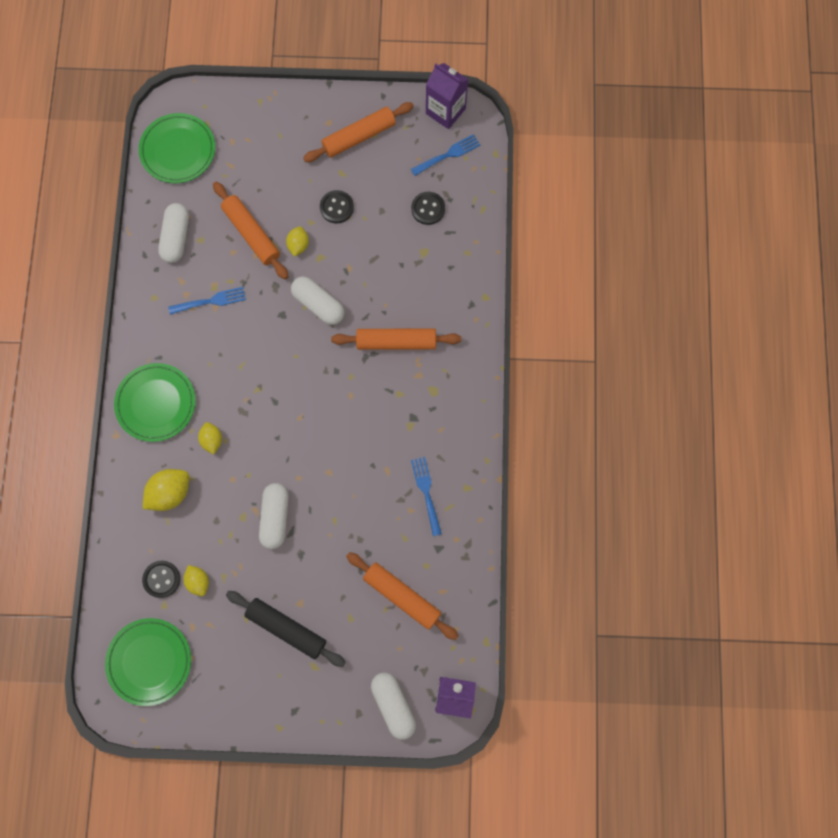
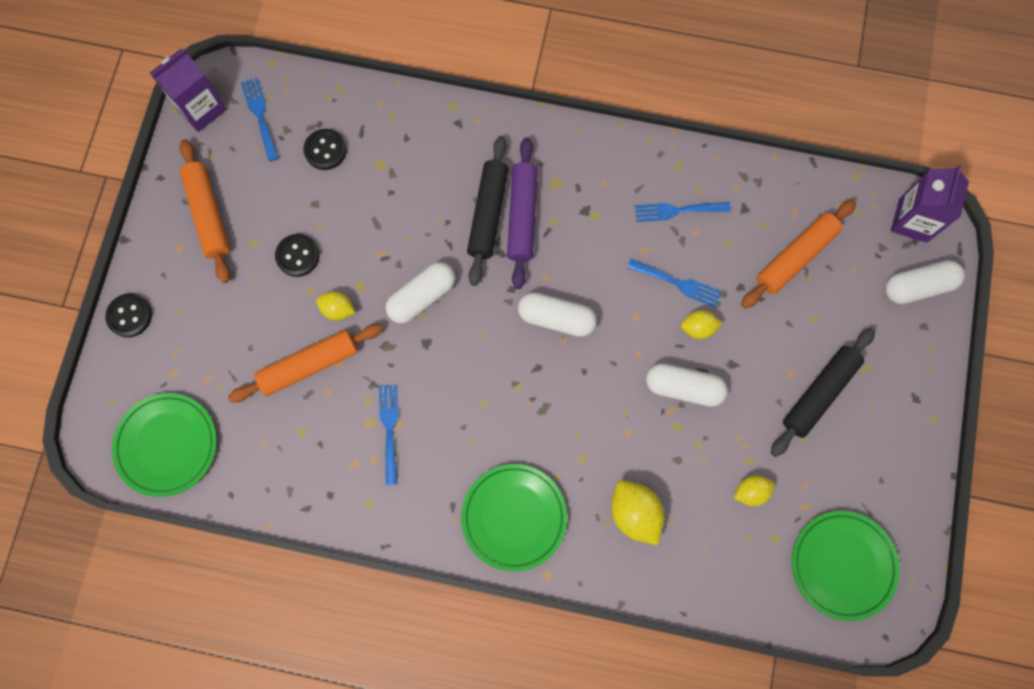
camera: 80 degrees left, 0 degrees up
black button [142,560,180,598] -> black button moved to [105,293,152,337]
white capsule [158,203,189,263] -> white capsule moved to [518,292,597,337]
yellow lemon [198,422,222,455] -> yellow lemon moved to [681,310,722,339]
orange rolling pin [331,328,461,350] -> black rolling pin [467,136,508,286]
none -> purple rolling pin [507,137,538,289]
none -> blue fork [627,259,722,308]

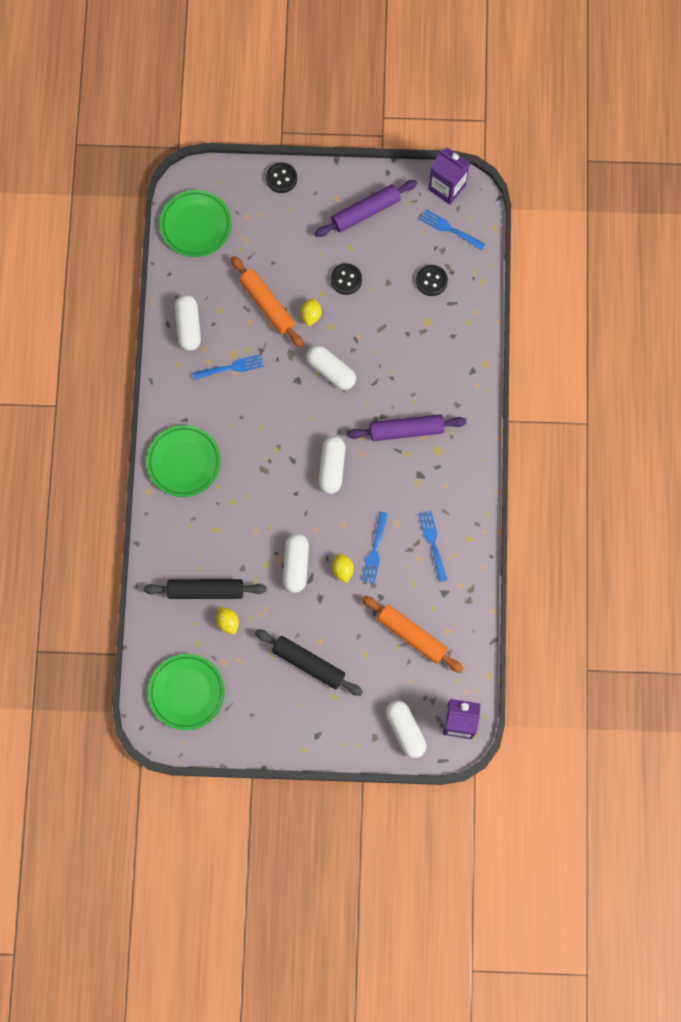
camera: 80 degrees right, 0 degrees up
orange rolling pin [180,139,230,283] -> purple rolling pin [314,180,417,237]
blue fork [241,78,279,161] -> blue fork turned 120 degrees counterclockwise [420,209,485,250]
black rolling pin [467,136,508,286] -> black rolling pin moved to [144,579,267,599]
yellow lemon [611,480,664,545] -> none
none -> white capsule [175,295,201,351]

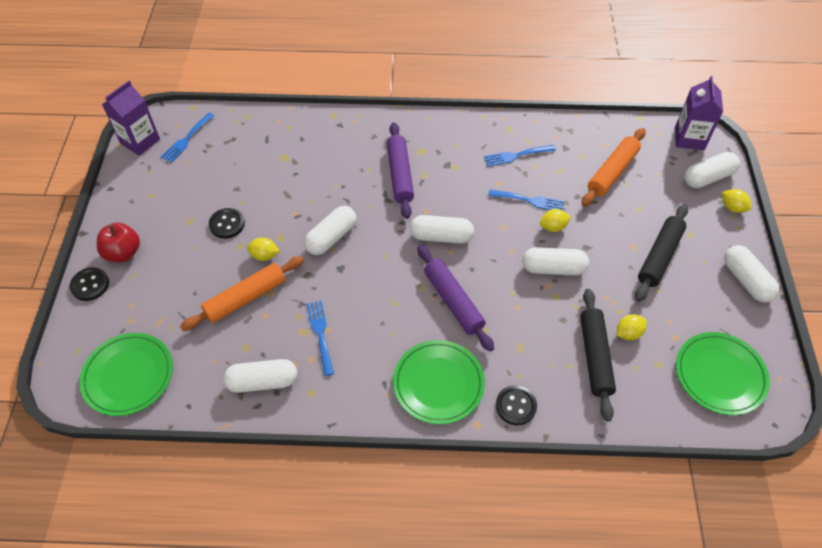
camera: 90 degrees left, 20 degrees down
purple rolling pin [314,180,417,237] -> purple rolling pin moved to [417,245,494,352]
black button [416,265,448,296] -> black button moved to [496,385,537,425]
none -> red apple [97,223,140,262]
none -> yellow lemon [722,189,752,213]
none -> white capsule [724,245,779,302]

